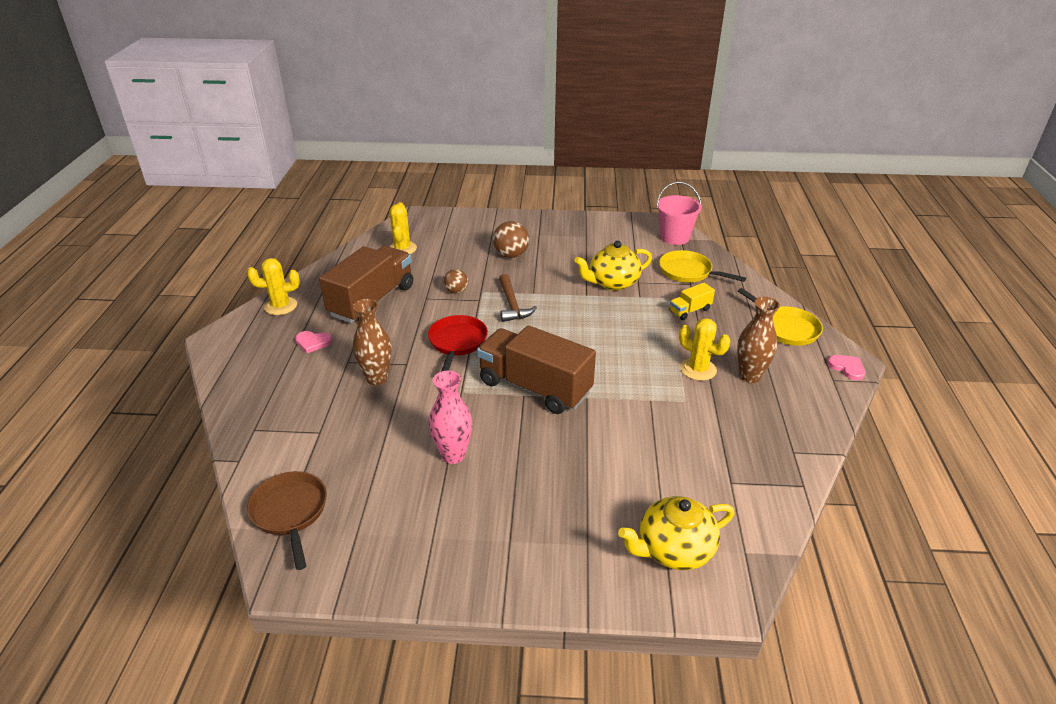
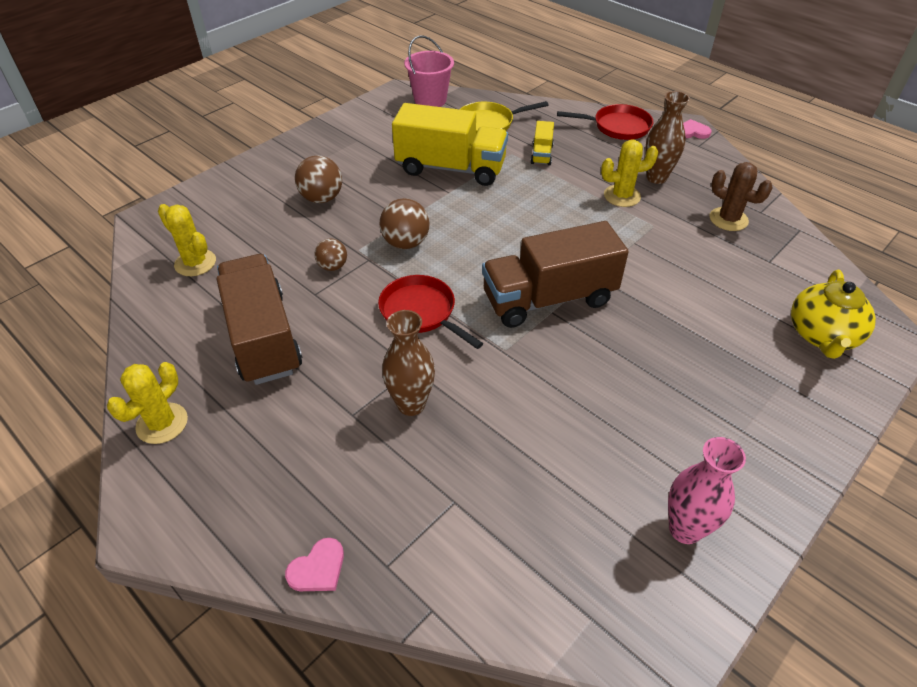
camera: 50 degrees left, 10 degrees up
brown pan [247,471,327,570] -> none
pink heart [295,331,332,353] -> pink heart moved to [285,538,344,591]
pink vase [429,371,472,464] -> pink vase moved to [668,437,746,544]
brown hammer [499,274,537,322] -> brown ball [379,198,430,249]
yellow teapot [574,241,652,291] -> yellow truck [392,103,508,186]
yellow pan [738,288,823,346] -> red pan [557,104,653,140]
none -> brown cactus [709,162,773,231]

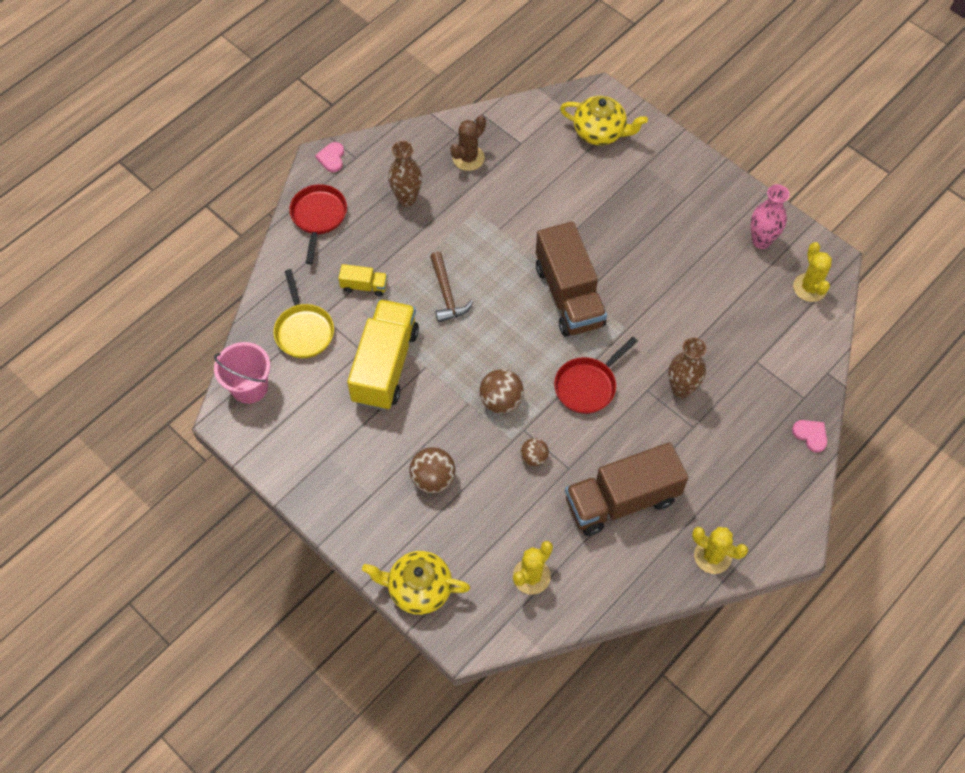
camera: 90 degrees left, 15 degrees up
yellow cactus [601,140,659,207] -> yellow cactus moved to [793,242,832,302]
none -> yellow teapot [362,551,470,615]
none -> brown hammer [430,251,473,323]

